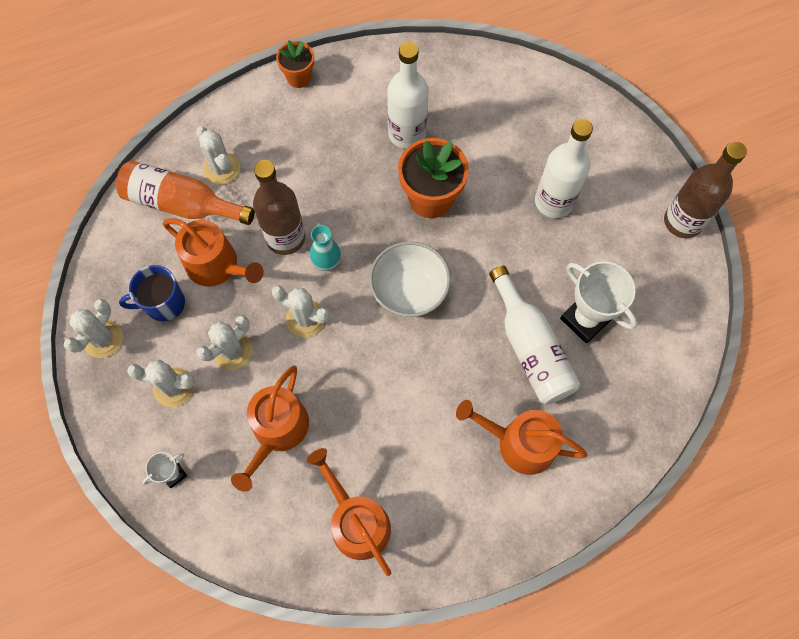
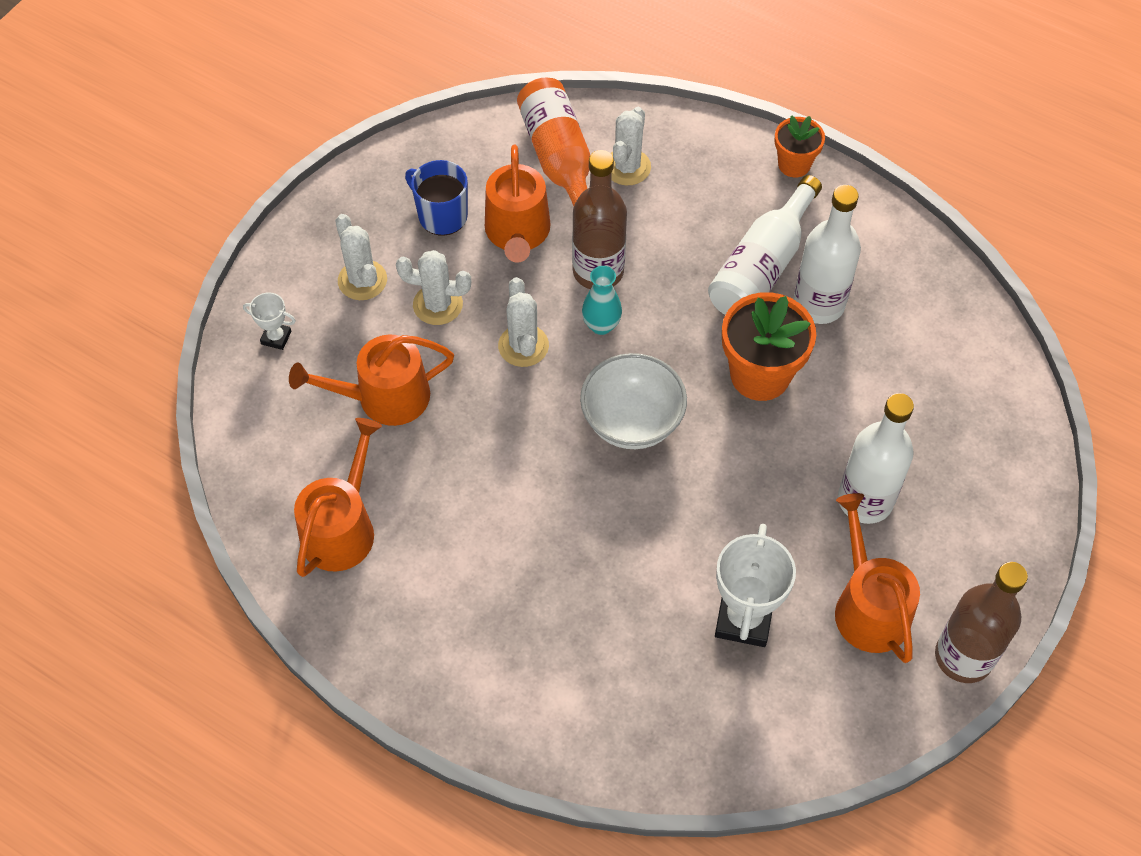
camera: 55 degrees right, 10 degrees down
white cactus [64,299,123,358] -> none
orange watering can [456,400,588,475] -> orange watering can moved to [835,493,920,663]
white bottle [489,266,580,405] -> white bottle moved to [708,175,822,315]

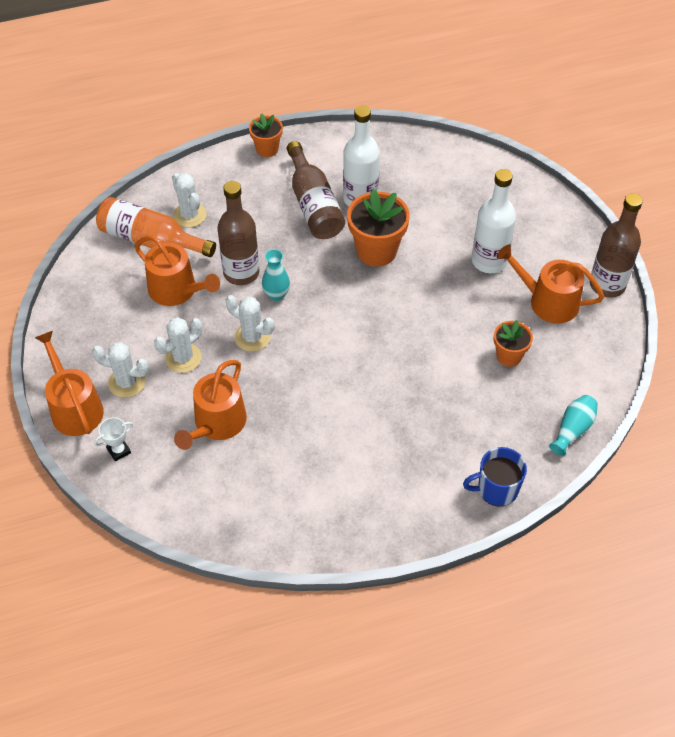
camera: 50 degrees left, 5 degrees down
orange watering can [294,418,382,577] -> orange watering can moved to [35,331,104,436]
blue mug [405,160,468,236] -> blue mug moved to [463,447,527,506]
white bowl [580,353,687,449] -> none
white bottle [708,175,822,315] -> brown bottle [287,141,345,239]
white trophy [715,524,796,647] -> orange flower pot [494,320,533,367]
none -> turquoise vase [549,395,598,456]

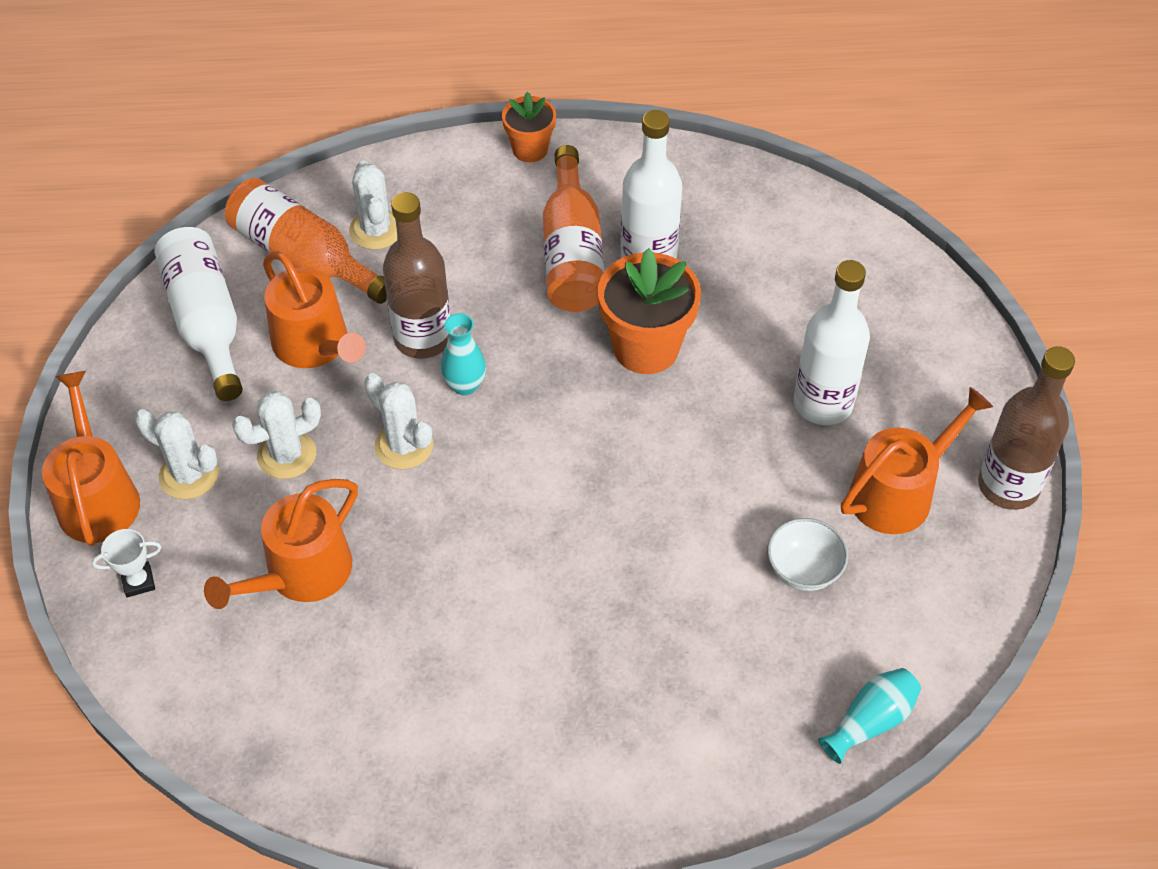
camera: 15 degrees right, 0 degrees up
brown bottle [287,141,345,239] -> orange bottle [543,145,605,312]
blue mug [463,447,527,506] -> none
orange flower pot [494,320,533,367] -> white bowl [768,518,848,591]
orange watering can [497,245,604,324] -> orange watering can turned 105 degrees clockwise [841,387,993,534]
none -> white bottle [154,227,243,401]

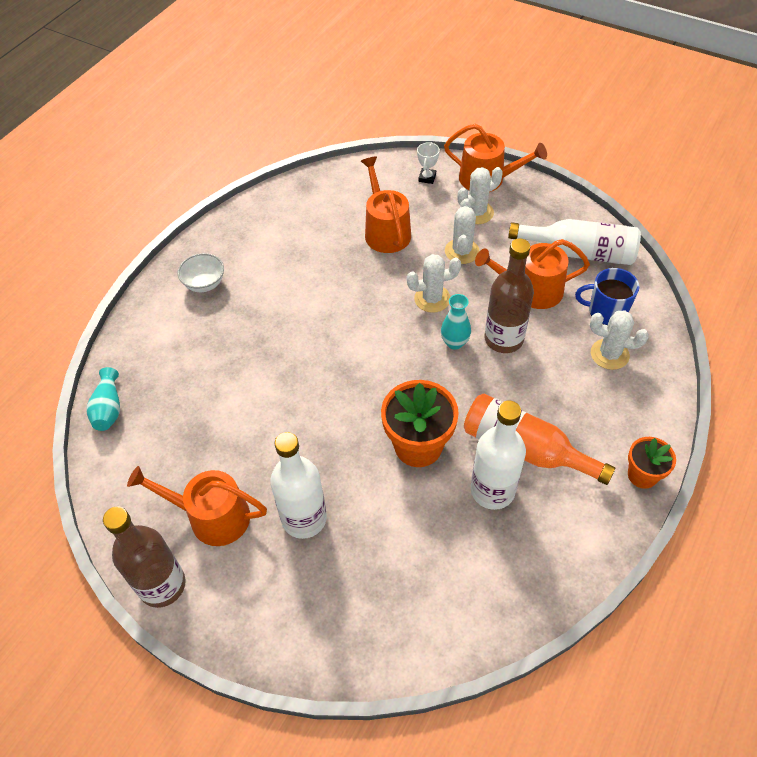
camera: 125 degrees right, 0 degrees up
orange bottle [225,178,387,304] -> blue mug [575,268,639,325]
white bowl [768,518,848,591] -> white bowl moved to [178,253,224,292]
orange watering can [841,387,993,534] -> orange watering can turned 105 degrees clockwise [127,466,267,546]

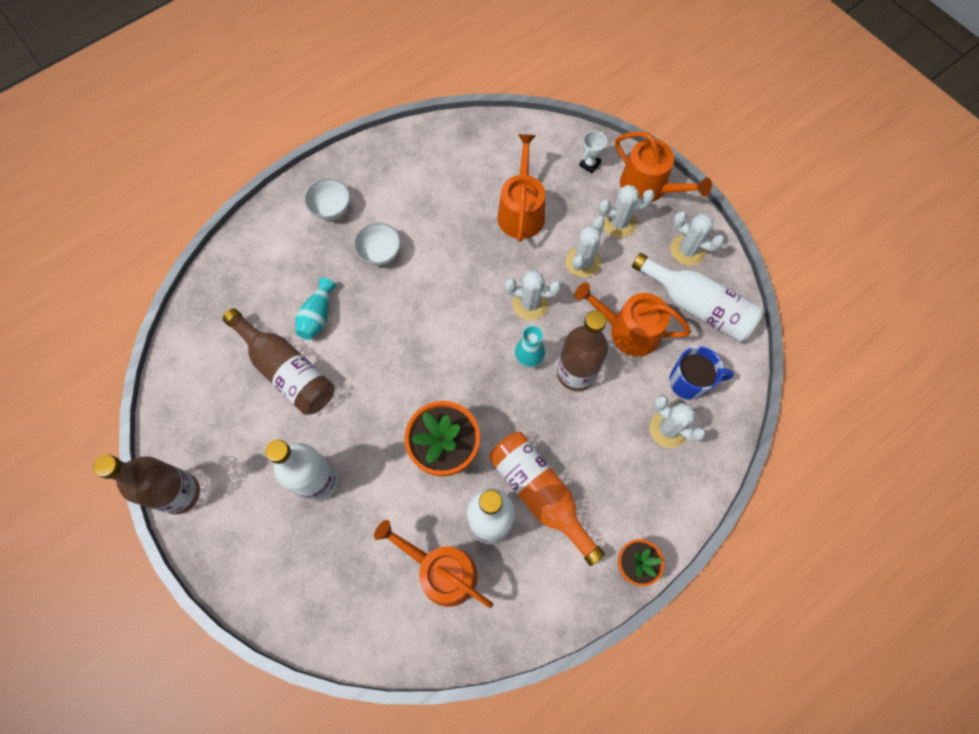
camera: 20 degrees right, 15 degrees up
turquoise vase [87,367,120,431] -> turquoise vase moved to [295,278,336,340]
orange watering can [127,466,267,546] -> orange watering can moved to [374,520,493,608]
blue mug [575,268,639,325] -> blue mug turned 150 degrees clockwise [669,346,734,400]
none -> brown bottle [223,308,334,415]
none -> white bowl [354,223,401,266]
none -> white cactus [670,211,725,266]

